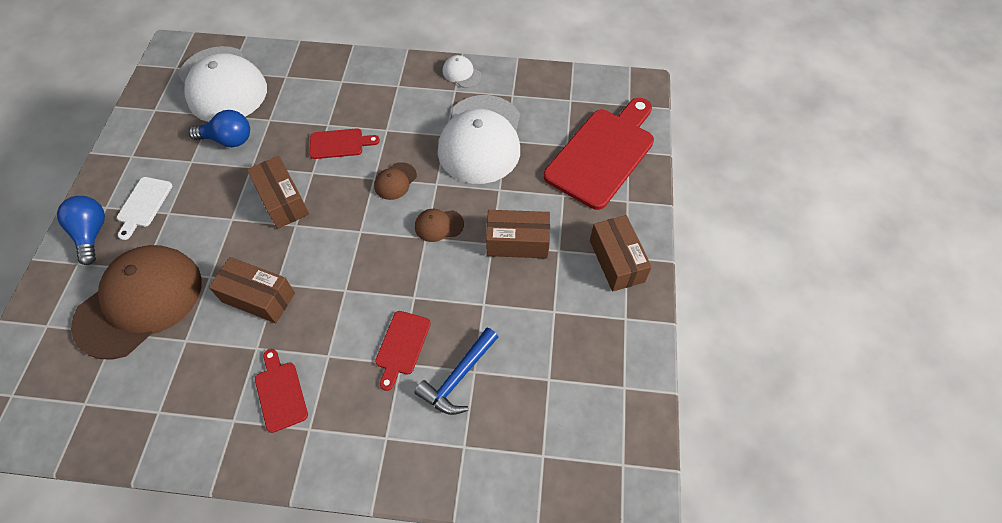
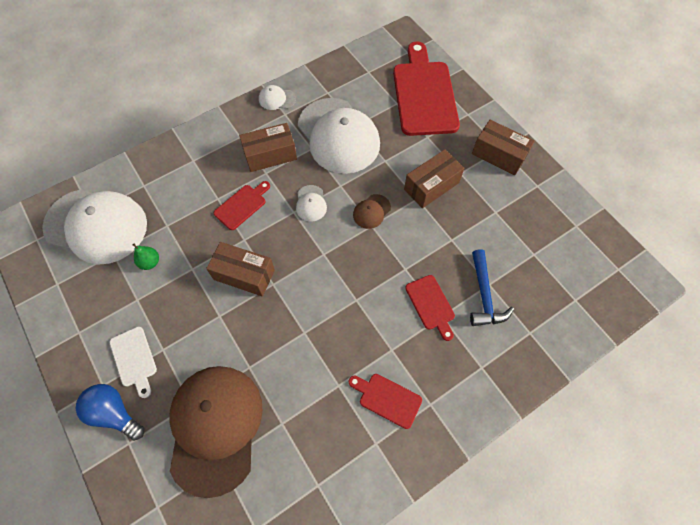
camera: 40 degrees left, 5 degrees up
blue light bulb [189,110,250,147] -> green pear [132,244,159,270]
brown box [209,257,295,323] -> brown box moved to [239,123,297,172]
brown cap [374,162,417,200] -> white cap [296,185,327,222]

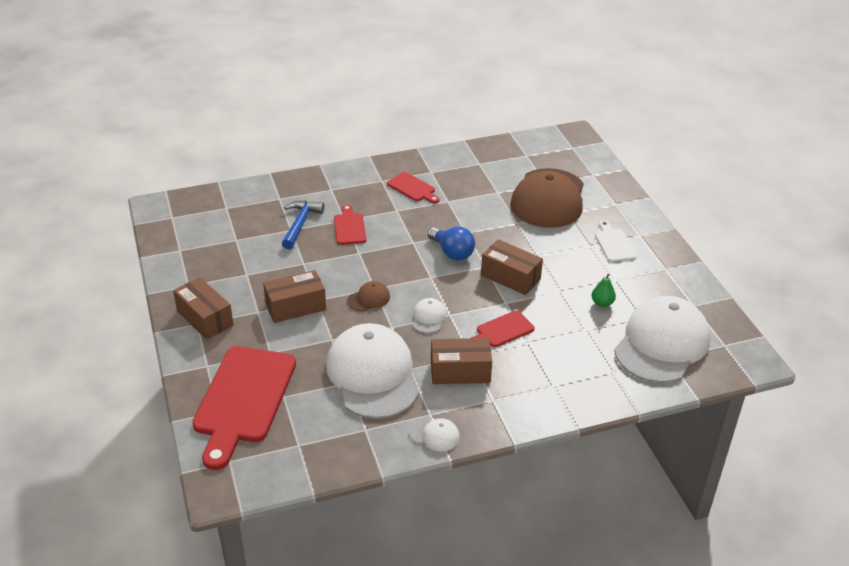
camera: 165 degrees left, 25 degrees down
white cap [42,189,147,265] -> white cap turned 90 degrees clockwise [614,296,710,383]
blue light bulb [76,384,144,441] -> blue light bulb moved to [428,227,475,261]

